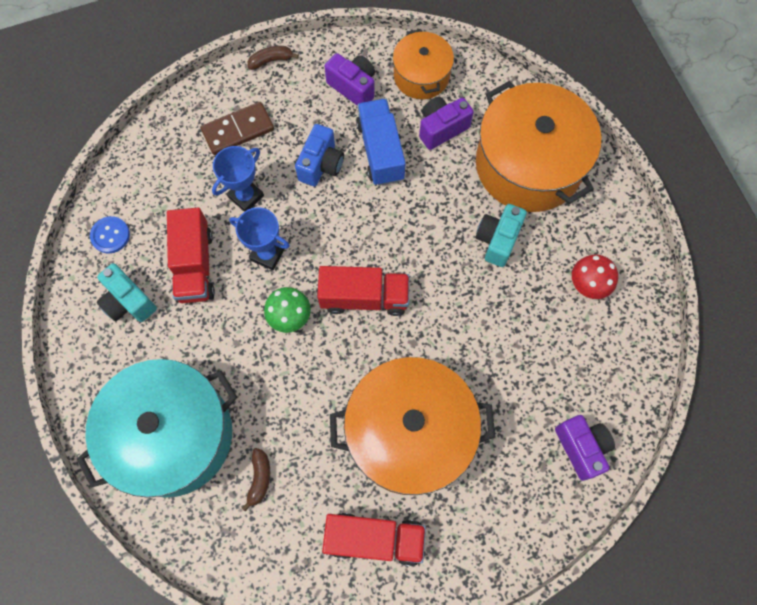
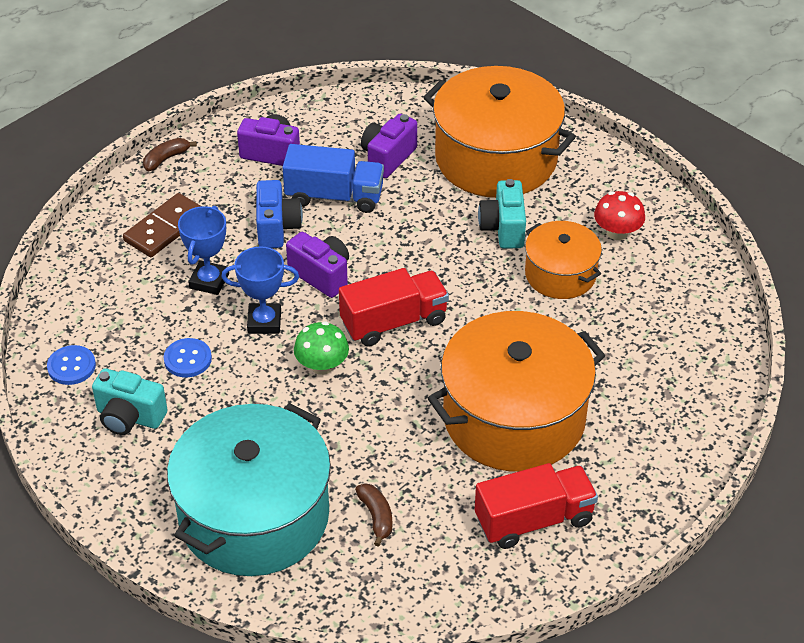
camera: 25 degrees left, 25 degrees down
red truck [167,208,215,303] -> blue button [163,338,212,377]
blue truck [356,99,406,186] -> blue truck turned 135 degrees clockwise [282,144,384,213]
orange pot [393,29,454,99] -> orange pot moved to [525,221,602,299]
purple camera [555,415,615,481] -> purple camera moved to [286,232,349,298]

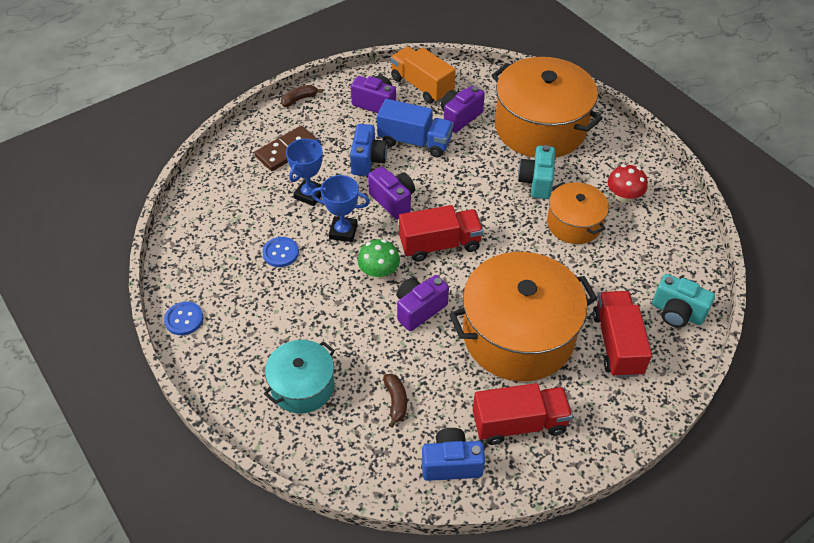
camera: 10 degrees right, 5 degrees up
blue button [47,345,96,385] -> blue button moved to [164,301,203,335]
turquoise camera [92,368,167,435] -> turquoise camera moved to [652,274,715,328]
turquoise pot [167,403,331,576] -> turquoise pot [264,340,335,414], size x0.55
none -> orange truck [390,47,456,104]
none -> purple camera [396,275,449,331]
none -> blue camera [422,428,485,481]
none -> red truck [593,291,652,377]

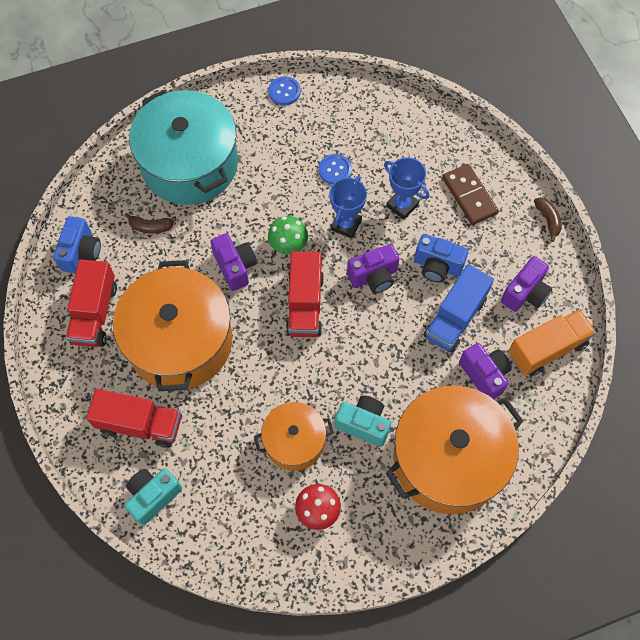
camera: 105 degrees right, 15 degrees up
turquoise pot [264,340,335,414] -> turquoise pot [129,90,238,205], size x1.83

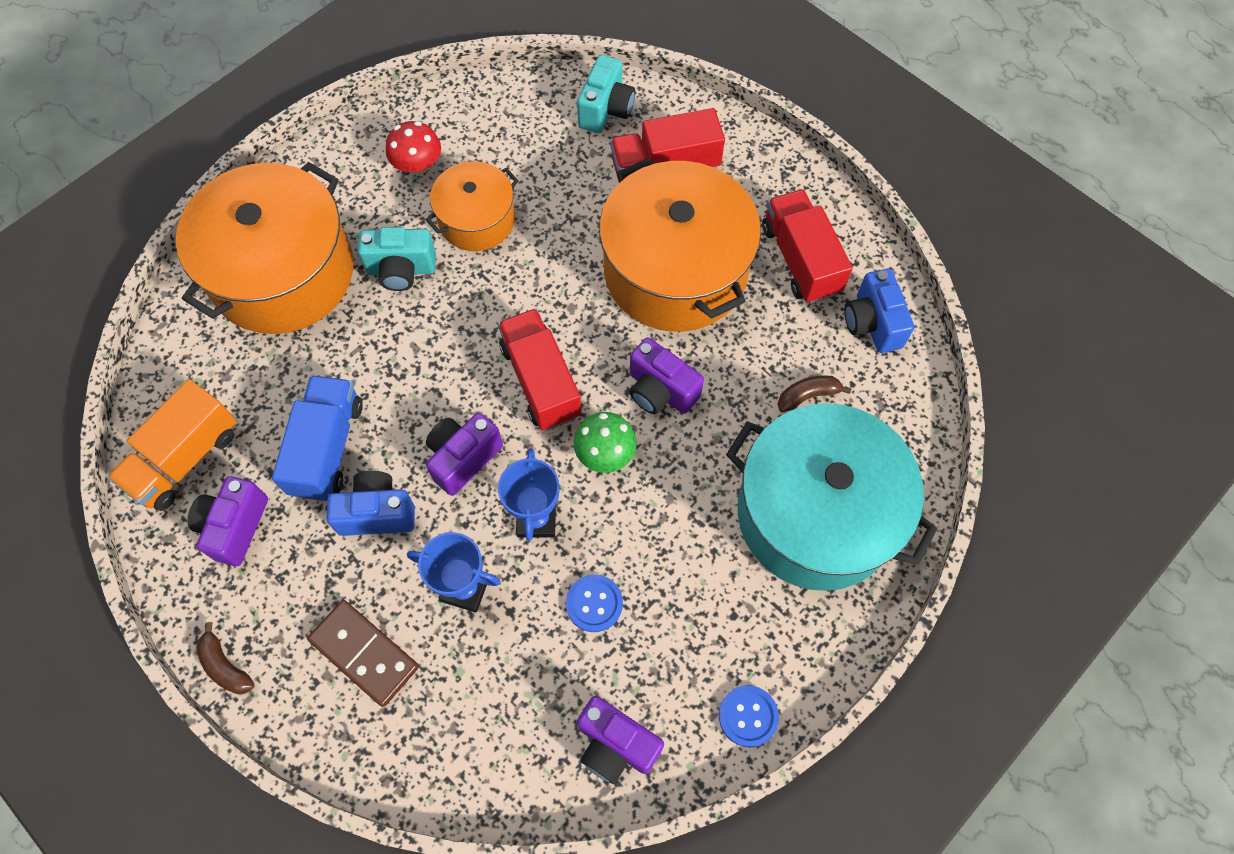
camera: 155 degrees right, 0 degrees up
purple camera [459,343,512,399] -> purple camera moved to [577,696,664,784]

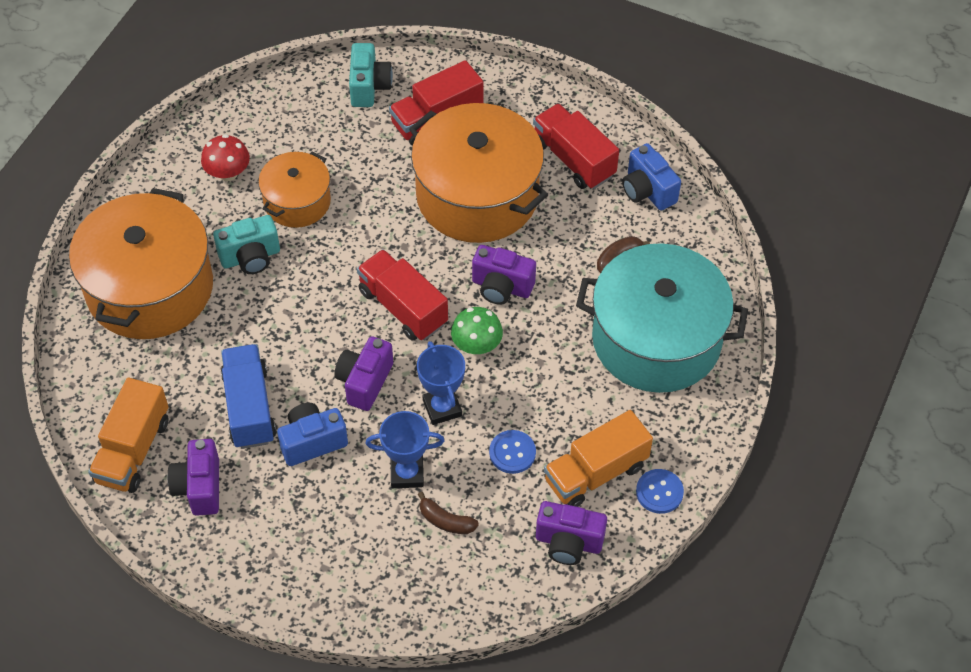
camera: 20 degrees left, 10 degrees down
brown banana [196,622,254,694] -> brown banana moved to [418,491,479,534]
brown domino [307,600,419,707] -> none
none -> orange truck [544,410,653,507]

